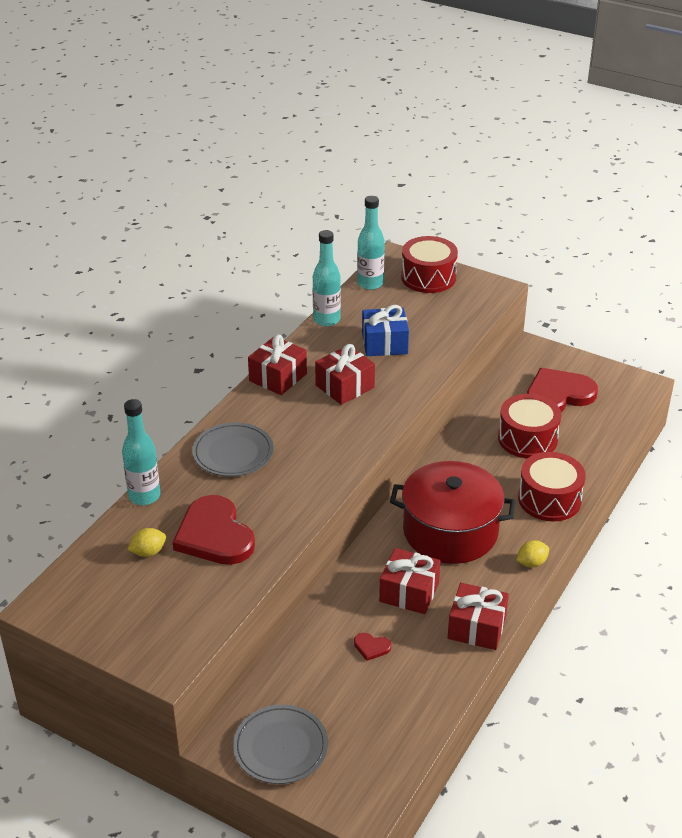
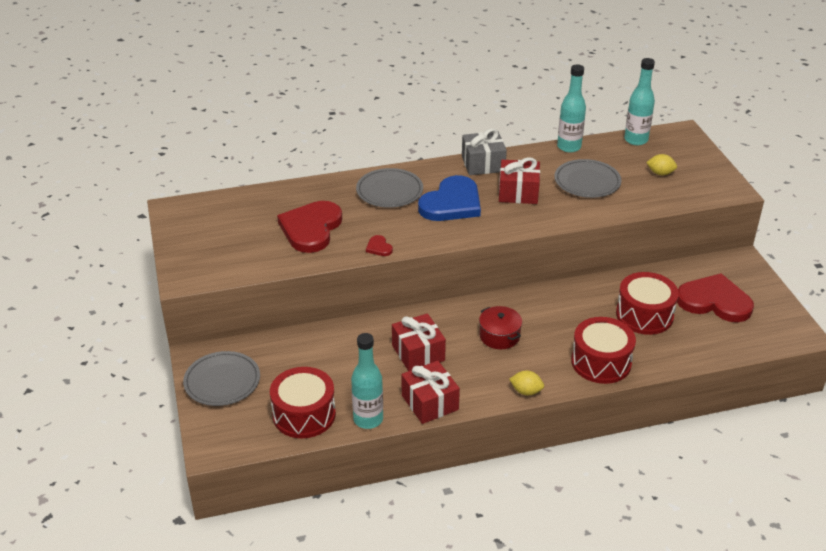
camera: 45 degrees right, 0 degrees up
turquoise bottle [122,399,161,505] -> turquoise bottle moved to [351,333,383,429]
yellow lemon [127,528,166,557] -> yellow lemon moved to [646,154,677,175]
red gift [248,335,307,395] -> grey gift [462,128,507,175]
red heart [354,633,391,661] -> red heart moved to [366,235,393,256]
blue gift [362,305,409,356] -> grey plate [554,159,622,198]
red pot [390,461,516,564] -> red pot [479,306,522,349], size x0.47
red drum [401,236,458,293] -> red drum moved to [270,367,336,438]
none -> blue heart [418,175,481,221]

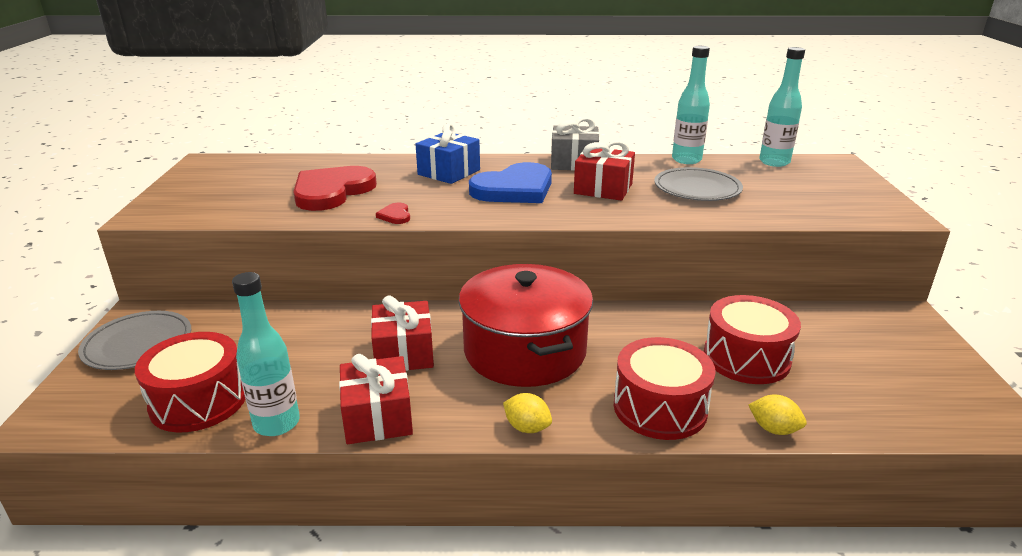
camera: 15 degrees right, 10 degrees down
grey plate [356,168,423,208] -> blue gift [415,124,480,184]
red pot [479,306,522,349] -> red pot [459,264,593,387], size x2.12
yellow lemon [646,154,677,175] -> yellow lemon moved to [749,395,807,435]
red heart [677,273,754,322] -> none

